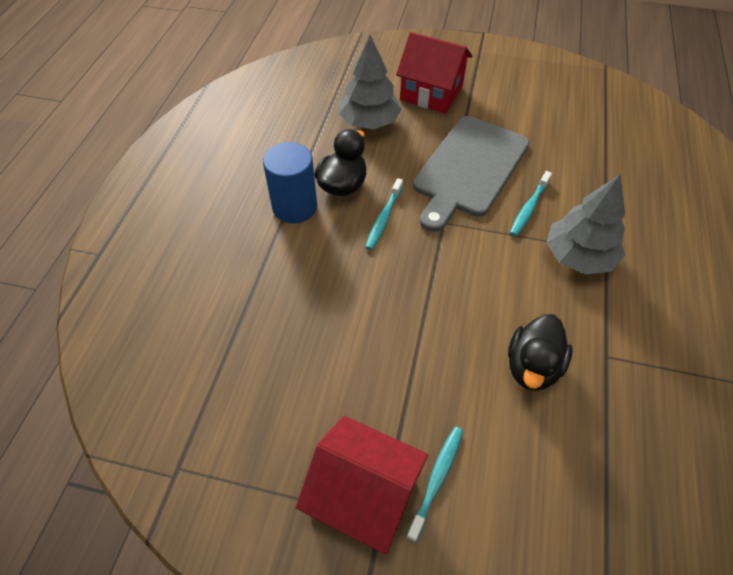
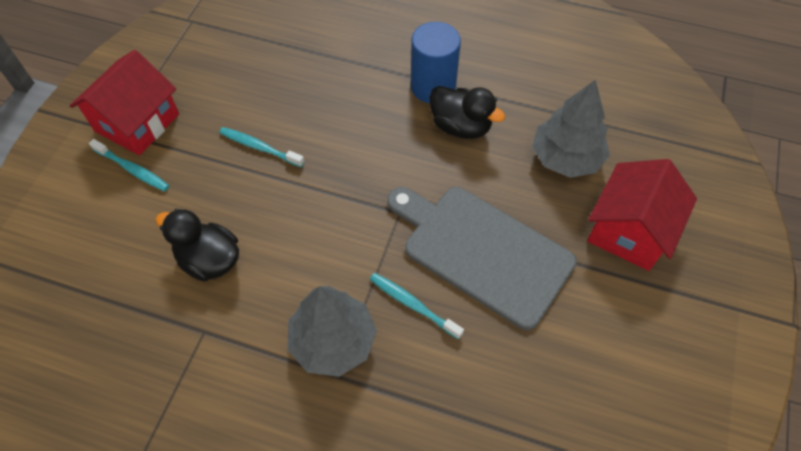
camera: 95 degrees right, 5 degrees up
turquoise toothbrush [365,178,403,250] -> turquoise toothbrush moved to [219,127,305,167]

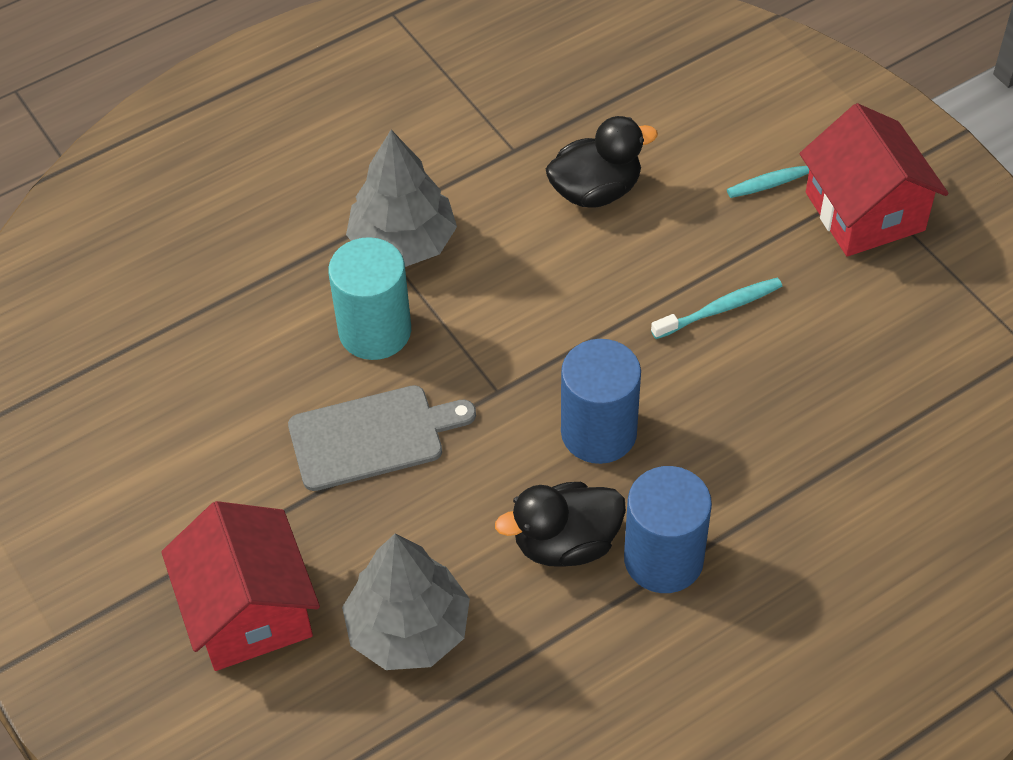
camera: 130 degrees right, 5 degrees down
turquoise toothbrush [370,273,464,339] -> turquoise cylinder [328,237,411,360]
grey cutting board [387,187,577,330] -> grey cutting board [288,385,476,491], size x0.65
none -> blue cylinder [561,339,641,464]

